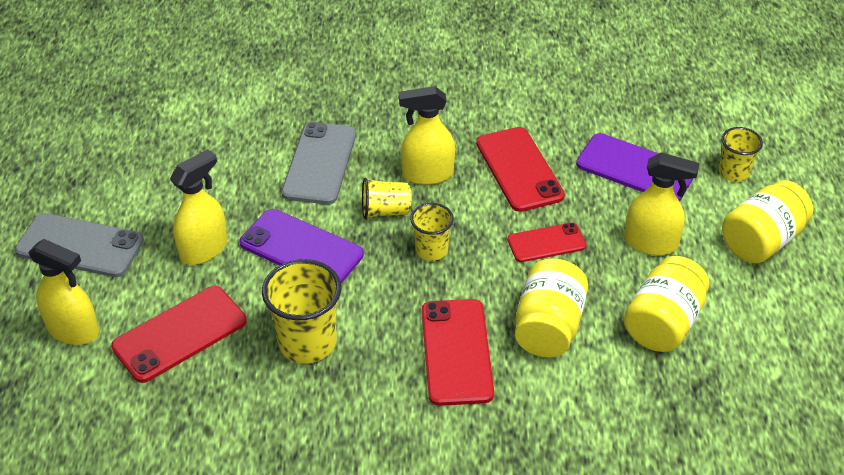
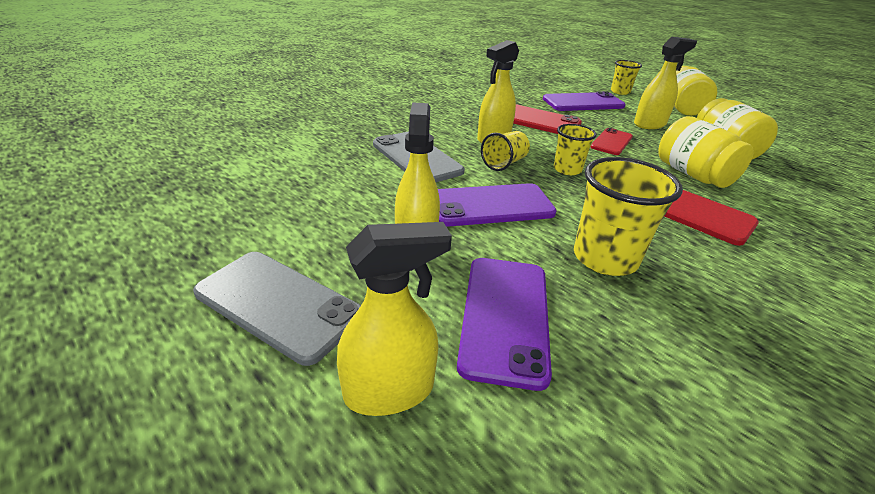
camera: 45 degrees left, 10 degrees down
grey phone [15,213,144,277] -> grey phone turned 60 degrees clockwise [193,252,361,366]
red phone [111,286,247,383] -> purple phone [457,258,552,391]

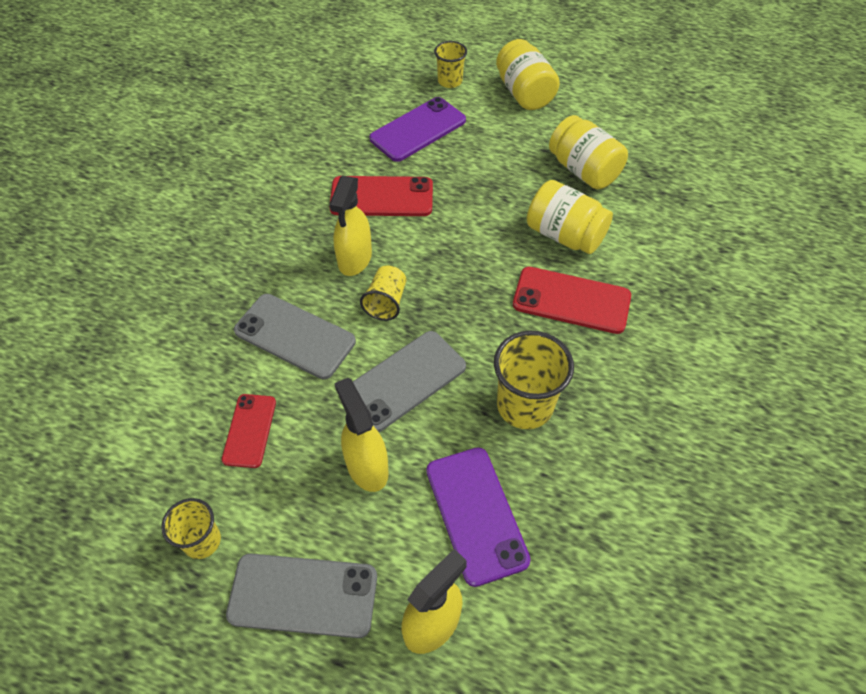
camera: 25 degrees left, 20 degrees up
purple phone [438,183,557,227] -> grey phone [353,331,466,432]
yellow cup [554,124,597,175] -> yellow cup moved to [161,498,221,559]
red phone [591,128,633,155] -> red phone moved to [222,394,276,468]
yellow spray bottle [634,37,697,129] -> none

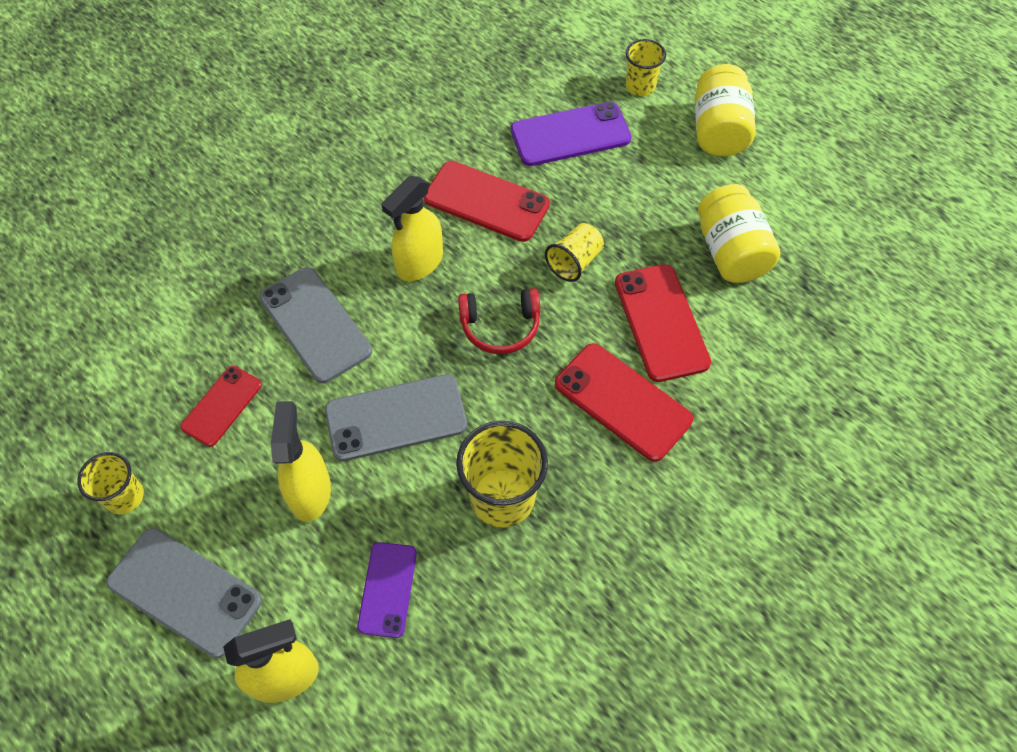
camera: 25 degrees right, 5 degrees up
yellow cup [360,265,406,321] -> yellow cup moved to [545,223,604,282]
purple phone [426,447,531,587] -> purple phone [357,542,417,638], size x0.63
yellow jar [527,180,613,254] -> red phone [615,264,711,382]
none -> red headphones [458,288,540,354]

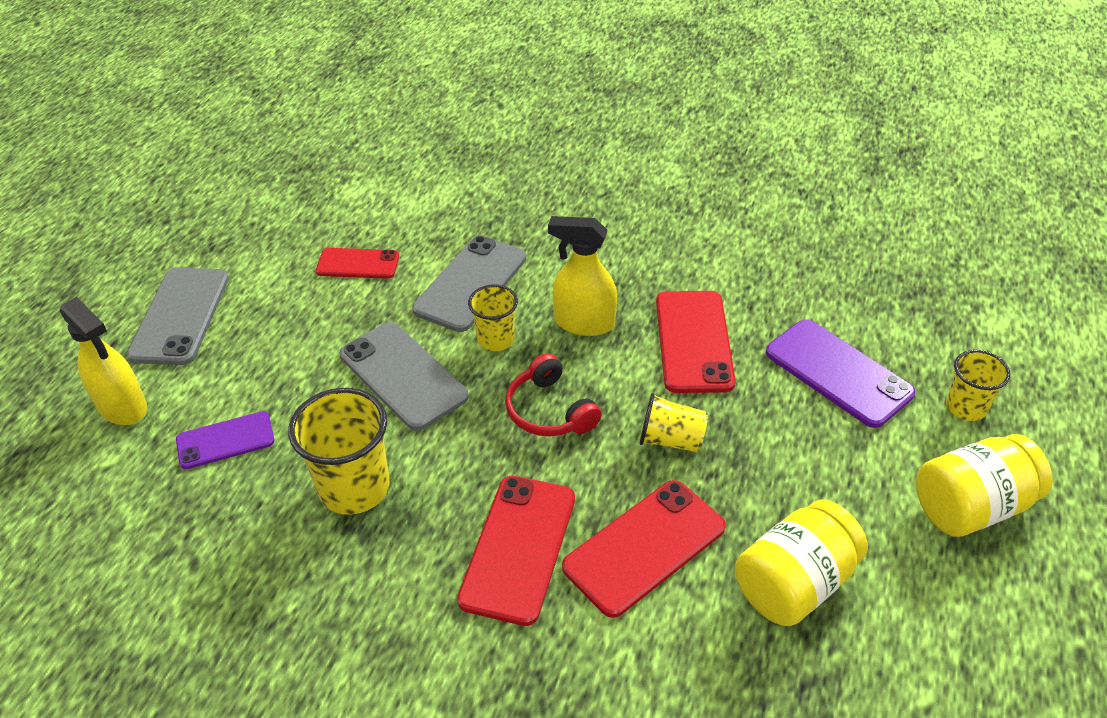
camera: 65 degrees right, 15 degrees down
yellow cup [77,452,144,514] -> yellow cup moved to [468,284,518,351]
yellow spray bottle [271,401,331,522] -> none

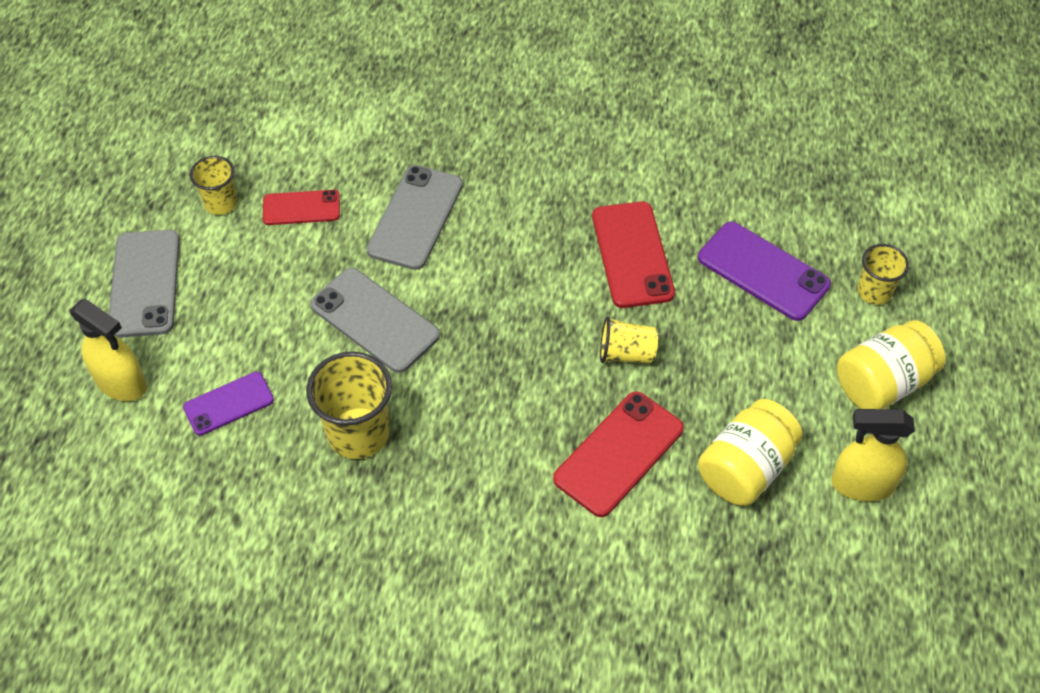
camera: 10 degrees left, 10 degrees up
red phone [457,476,575,626] -> none
yellow cup [468,284,518,351] -> yellow cup moved to [190,156,238,215]
red headphones [505,353,602,436] -> none
yellow spray bottle [548,216,617,336] -> yellow spray bottle moved to [831,409,915,501]

